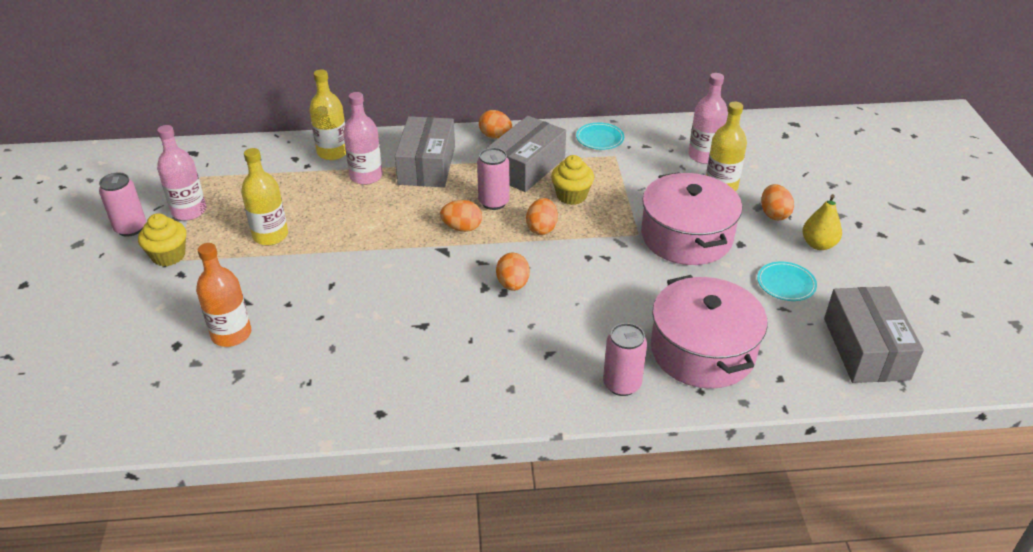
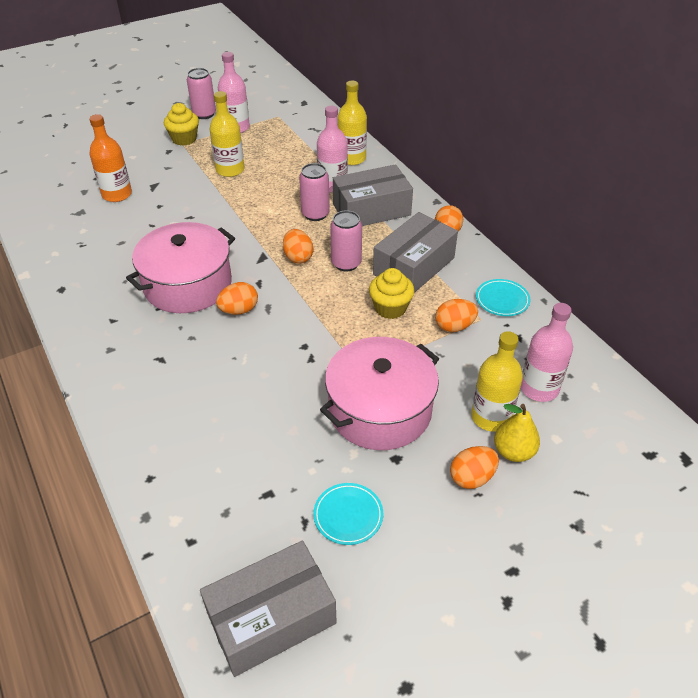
camera: 65 degrees right, 5 degrees up
grey box [486,116,566,192] -> grey box turned 60 degrees counterclockwise [373,212,458,293]
orange egg [526,198,558,235] -> orange egg moved to [435,299,478,332]
pink can [603,323,647,396] -> pink can moved to [299,163,330,221]
pink pot [651,275,768,388] -> pink pot moved to [126,222,235,313]
yellow pear [802,194,842,250] -> yellow pear moved to [494,404,540,462]

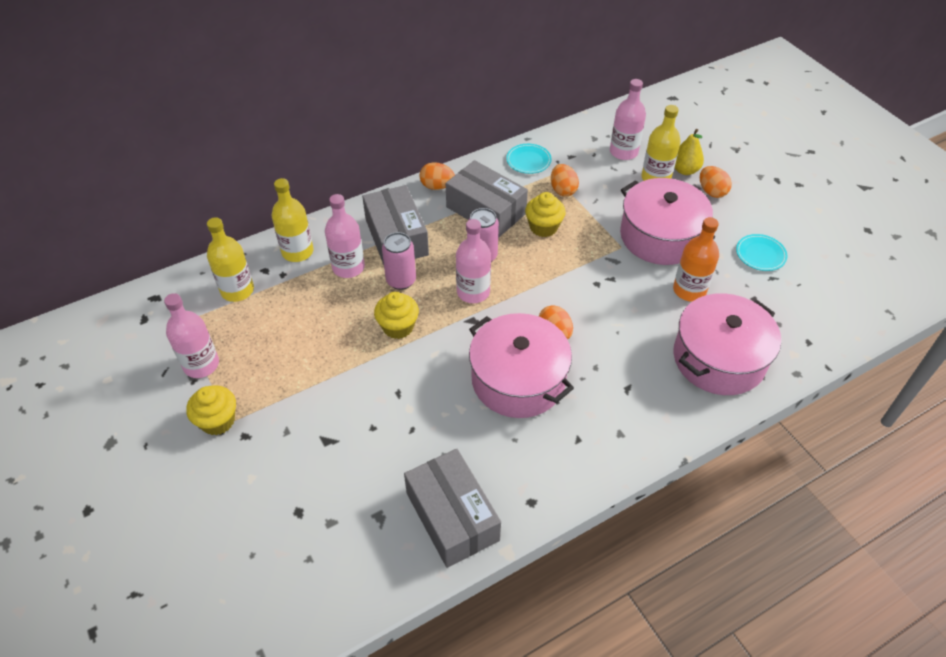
camera: 90 degrees left, 5 degrees up
orange bottle [89,114,132,202] -> orange bottle moved to [673,217,719,302]
pink can [187,68,216,119] -> none
grey box [200,540,337,677] -> grey box moved to [404,449,501,568]
yellow bottle [210,91,244,177] -> yellow bottle moved to [207,217,254,302]
orange egg [283,229,313,263] -> pink bottle [456,219,491,303]
none -> yellow cupcake [374,292,419,339]
none -> pink pot [673,293,781,395]

